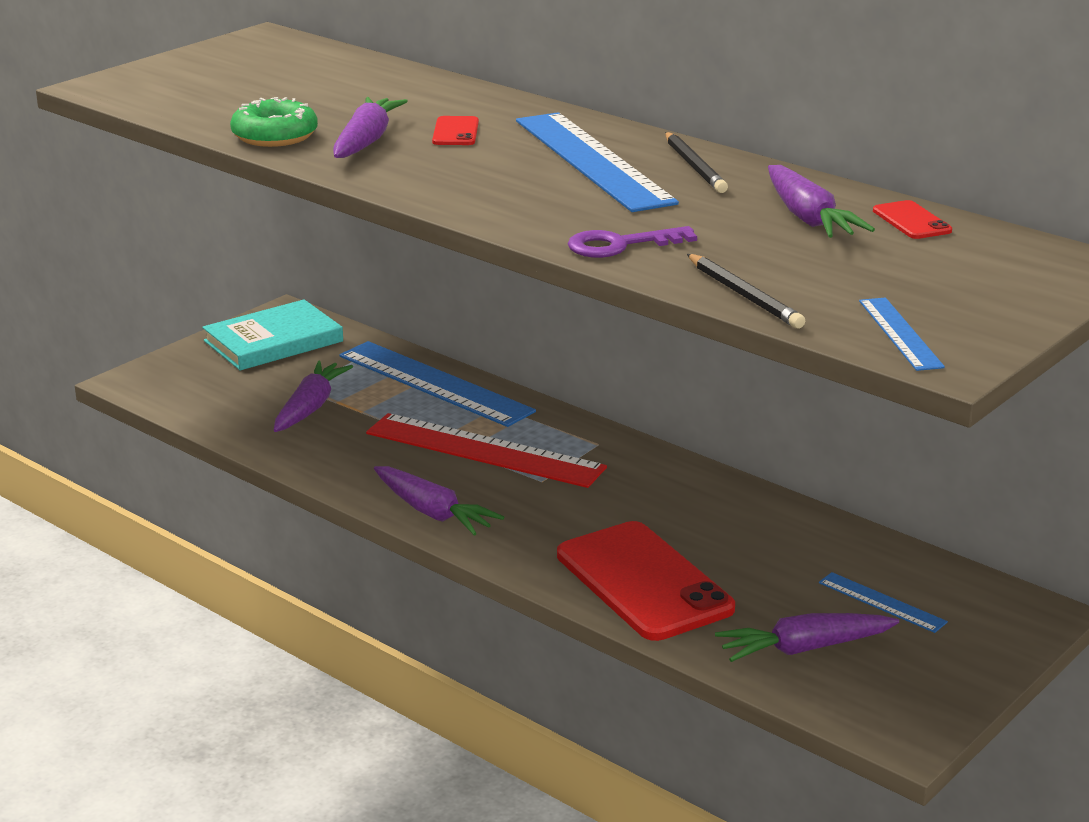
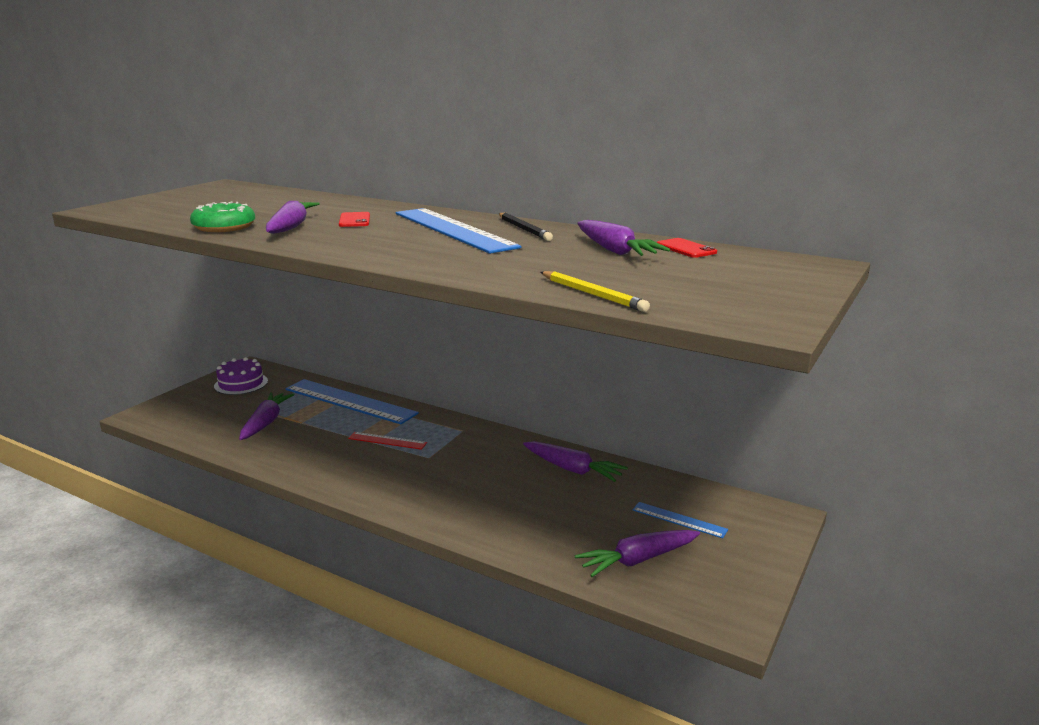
camera: 10 degrees left, 5 degrees down
turquoise book [202,299,343,370] -> purple cake [214,357,268,395]
red ruler [366,413,607,488] -> red ruler [348,432,427,450], size x0.47
purple carrot [374,466,504,535] -> purple carrot moved to [523,441,628,482]
red phone [557,521,735,641] -> none
purple key [568,226,697,258] -> none
black pencil [687,254,805,328] -> yellow pencil [541,271,650,312]
blue ruler [859,298,945,371] -> none

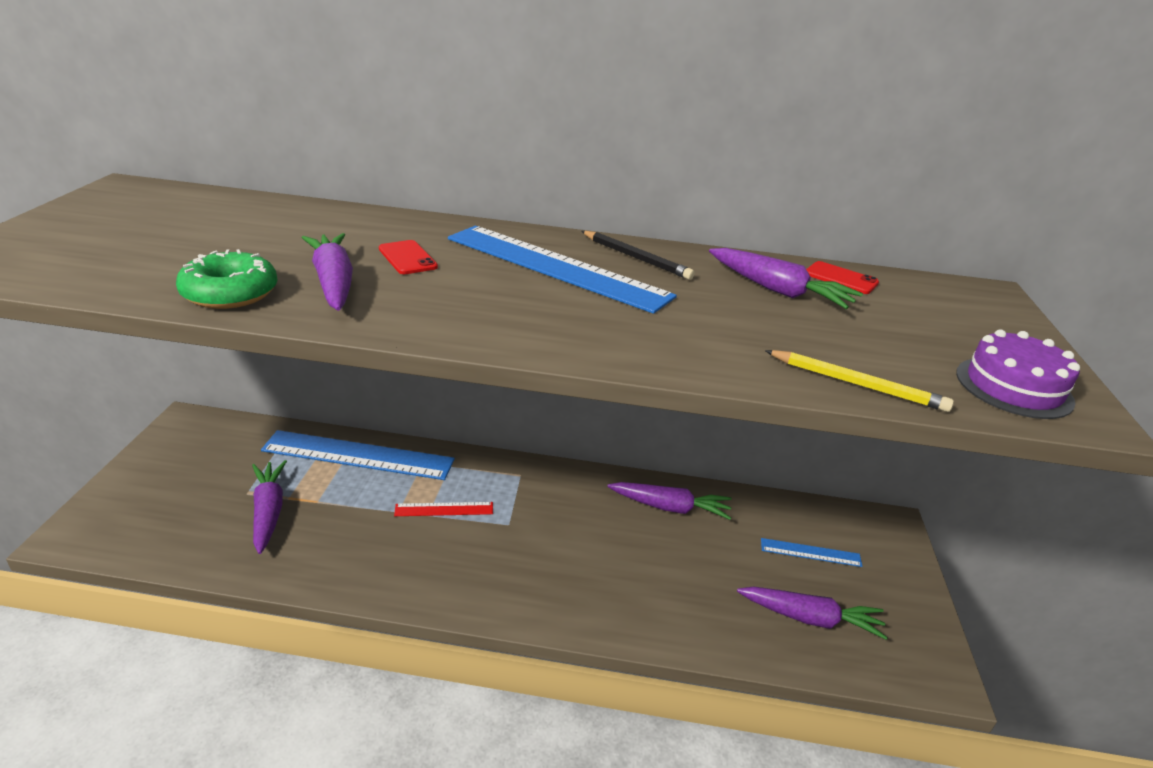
camera: 25 degrees left, 10 degrees up
purple cake [214,357,268,395] -> purple cake moved to [956,329,1080,419]
purple carrot [575,530,700,577] -> purple carrot turned 120 degrees counterclockwise [737,586,888,640]

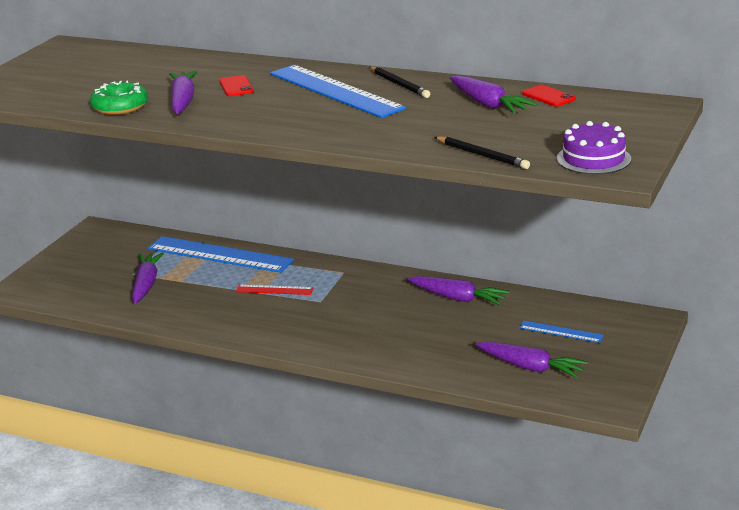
camera: 20 degrees right, 5 degrees down
yellow pencil [765,350,954,412] -> black pencil [435,136,530,169]

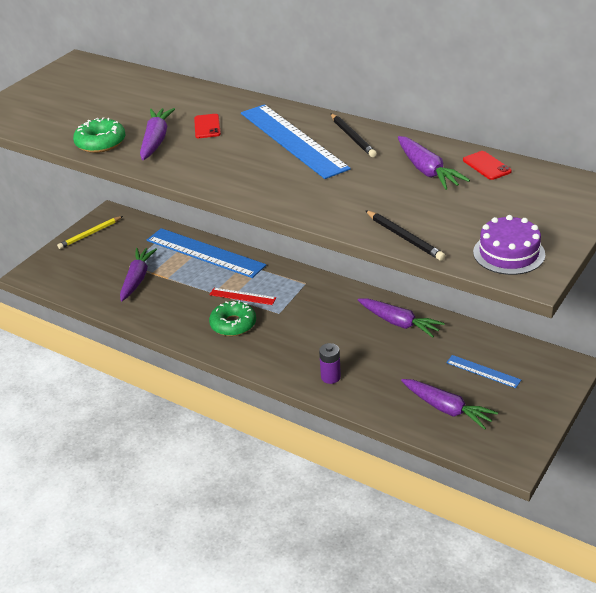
camera: 10 degrees right, 10 degrees up
none -> yellow pencil [57,216,123,249]
none -> green donut [209,301,256,336]
none -> purple battery [319,343,341,384]

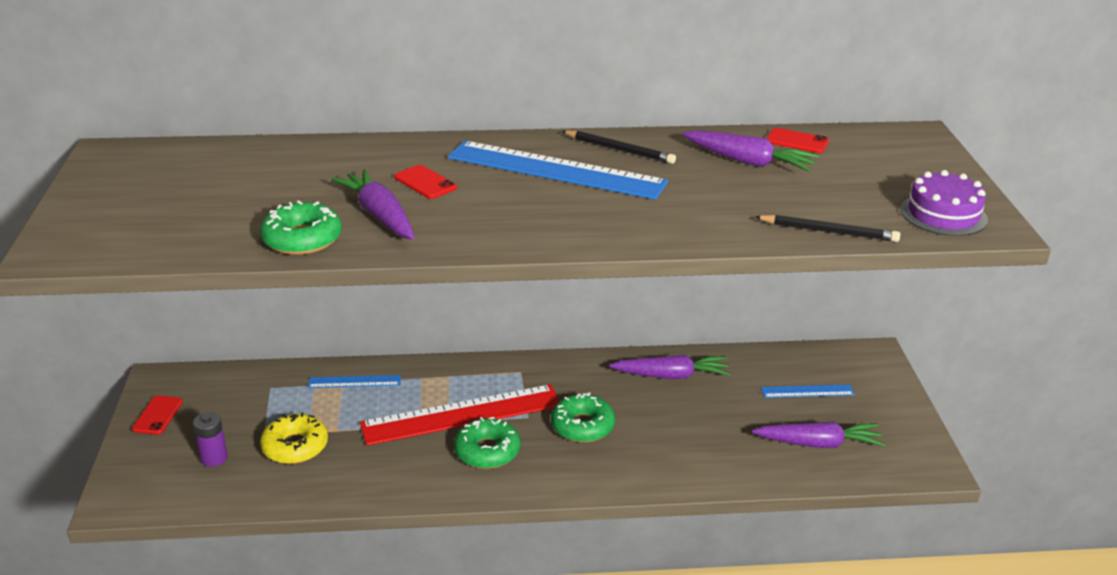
camera: 40 degrees left, 5 degrees down
yellow pencil [57,216,123,249] -> red phone [132,395,183,435]
purple carrot [120,248,157,301] -> yellow donut [260,412,328,464]
blue ruler [147,228,266,278] -> blue ruler [308,375,401,388], size x0.47
red ruler [209,288,276,305] -> red ruler [360,384,560,446], size x2.11
purple battery [319,343,341,384] -> purple battery moved to [193,412,228,467]
none -> green donut [551,392,615,442]

